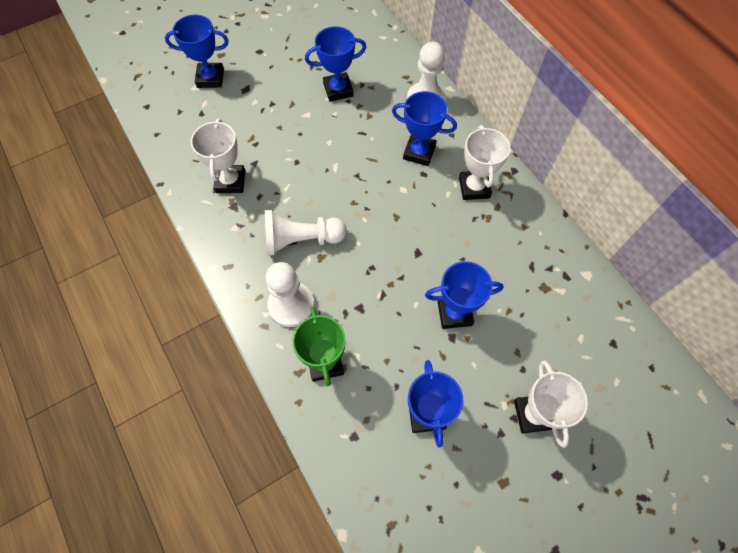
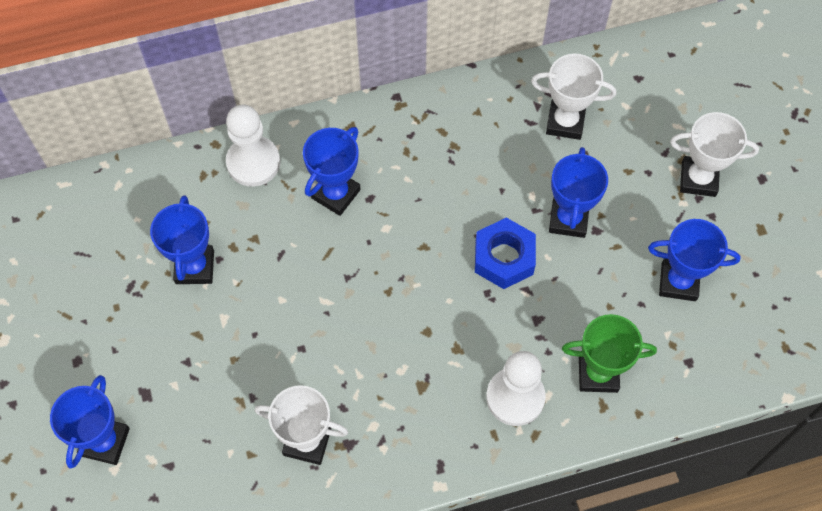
camera: 75 degrees left, 0 degrees up
white pawn [265,210,347,256] -> none
white trophy [459,125,511,200] -> white trophy moved to [531,54,616,140]
none -> blue nut [475,218,536,289]

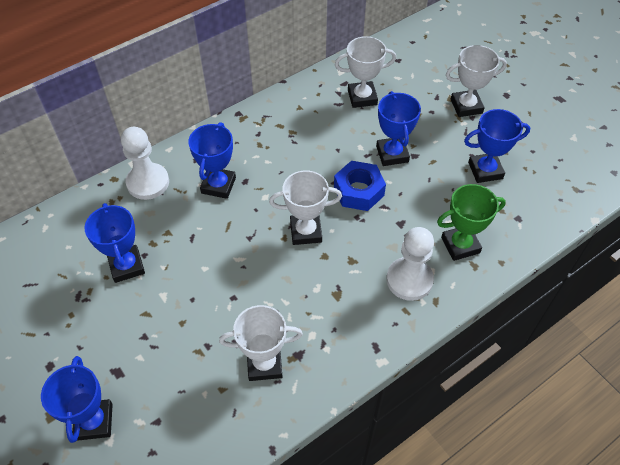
camera: 20 degrees left, 10 degrees down
none -> white trophy [269,170,342,245]

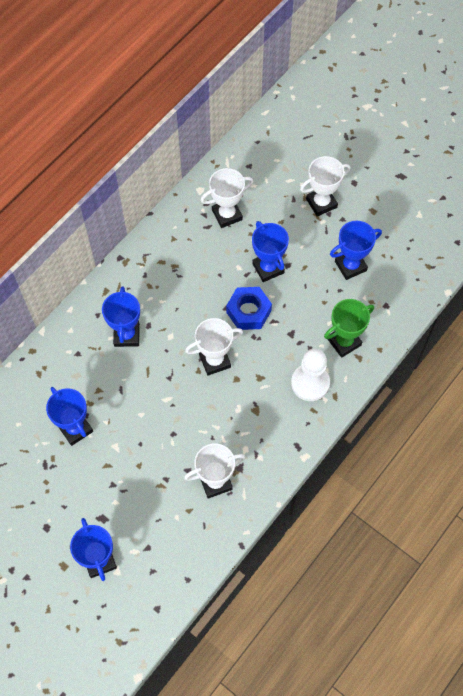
camera: 15 degrees left, 10 degrees up
white pawn [121,127,169,200] -> none

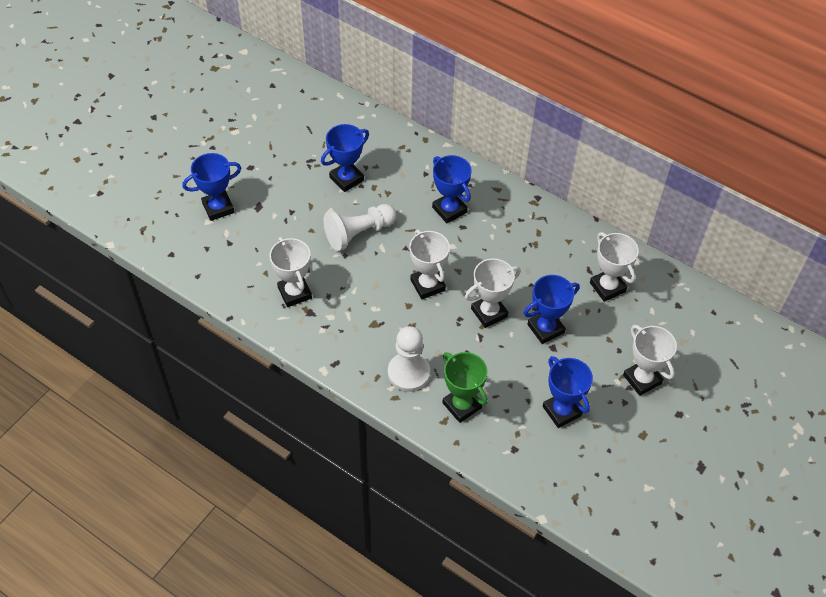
camera: 85 degrees right, 10 degrees down
blue trophy [102,287,140,347] -> blue trophy turned 60 degrees clockwise [432,155,472,223]
blue nut [226,287,272,330] -> white trophy [465,258,521,328]
none -> white pawn [323,204,396,251]

